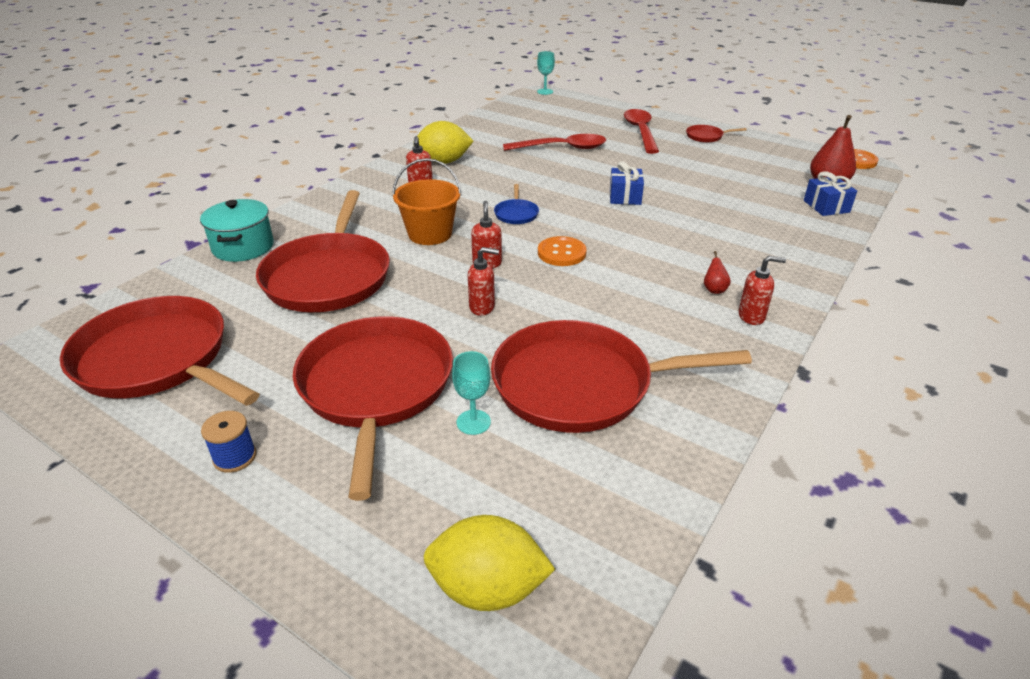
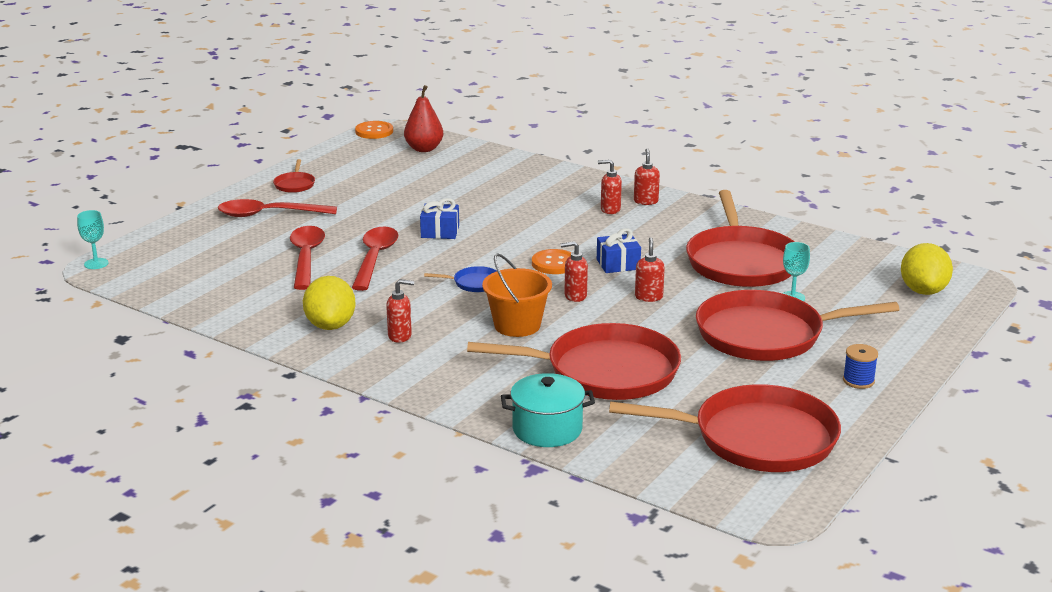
camera: 90 degrees left, 10 degrees down
red pan [60,296,260,406] -> red pan turned 120 degrees counterclockwise [609,384,841,472]
red pear [704,251,731,294] -> red soap dispenser [598,159,622,214]
blue gift [804,171,857,216] -> blue gift moved to [597,228,641,273]
none -> red spoon [352,227,398,291]

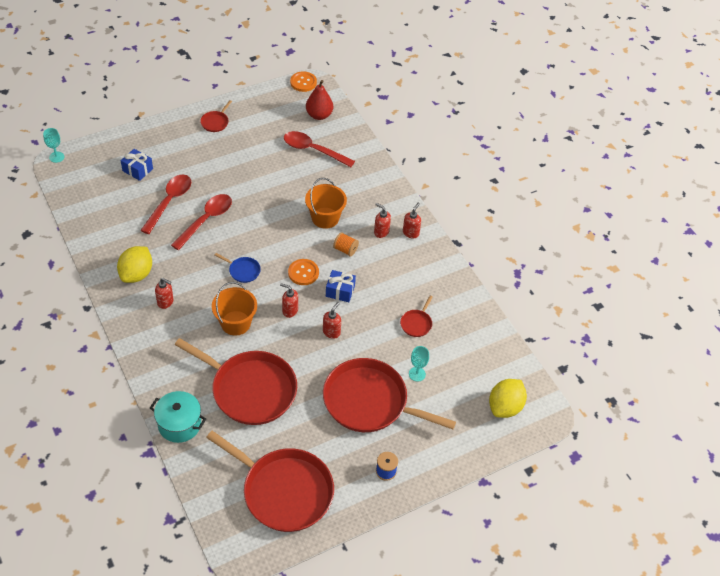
camera: 25 degrees right, 25 degrees up
red spoon [218,199,337,217] -> red spoon moved to [284,131,355,167]
blue gift [420,198,459,239] -> blue gift moved to [121,149,153,181]
red pan [686,190,795,287] -> red pan [400,295,433,337], size x0.41
none -> orange bucket [305,178,347,229]
none -> orange spool [333,232,359,256]

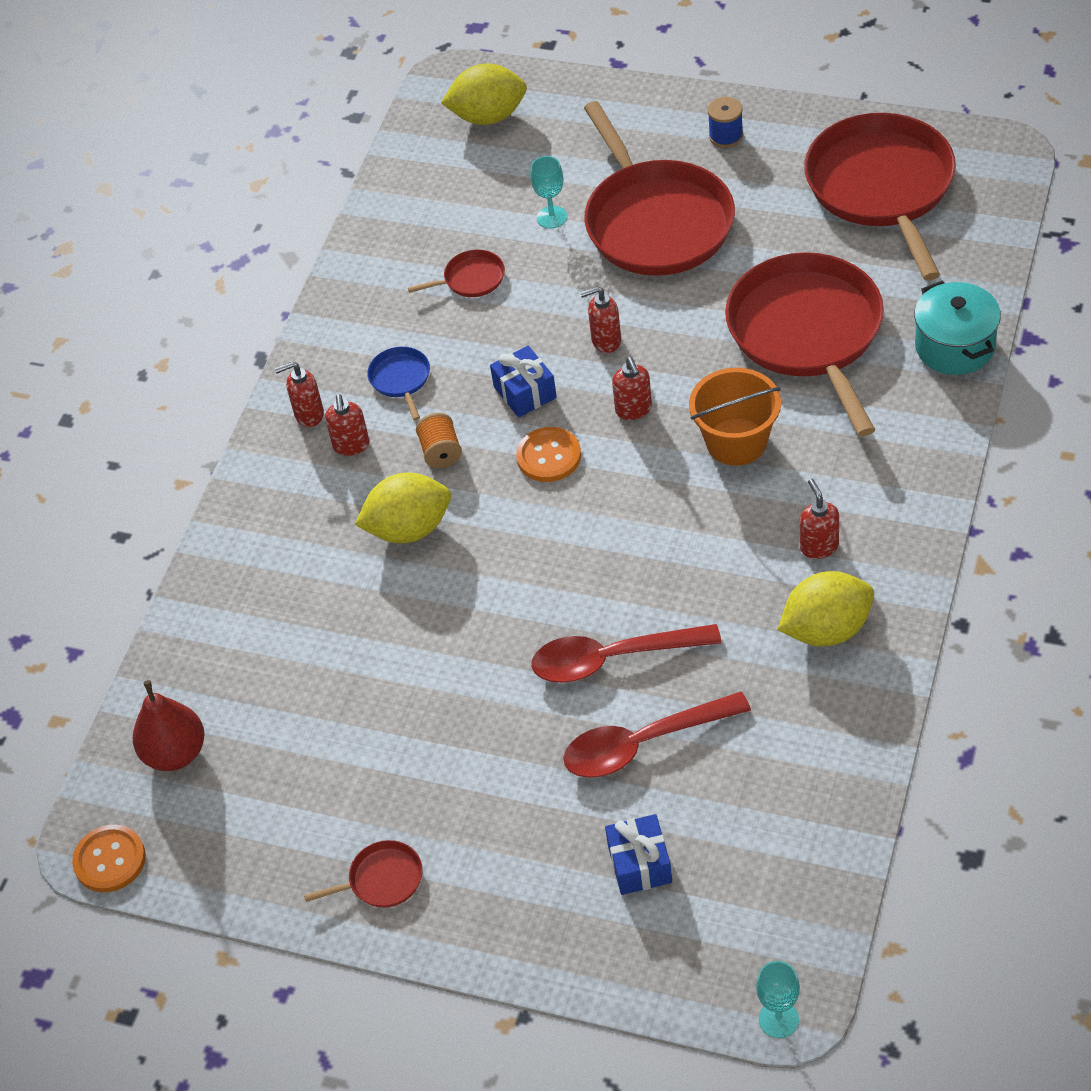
camera: 125 degrees left, 0 degrees up
blue pan [215,253,261,283] -> blue pan moved to [367,347,430,420]
red spoon [284,131,355,167] -> none
orange bucket [305,178,347,229] -> yellow lemon [355,473,451,543]

